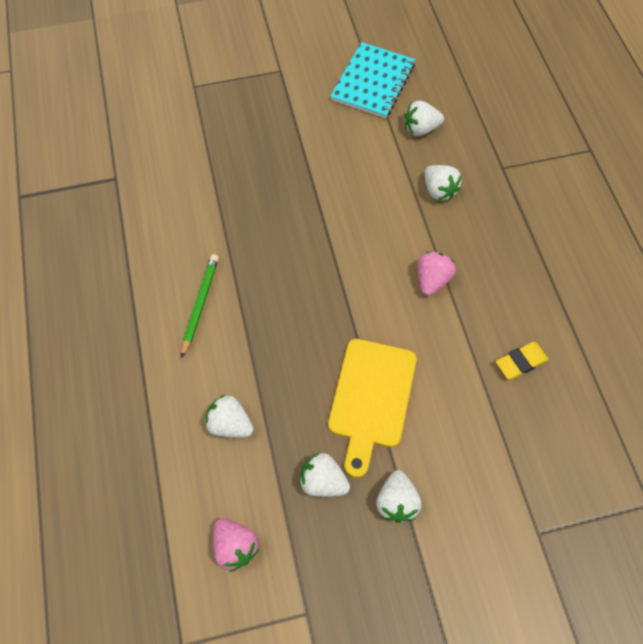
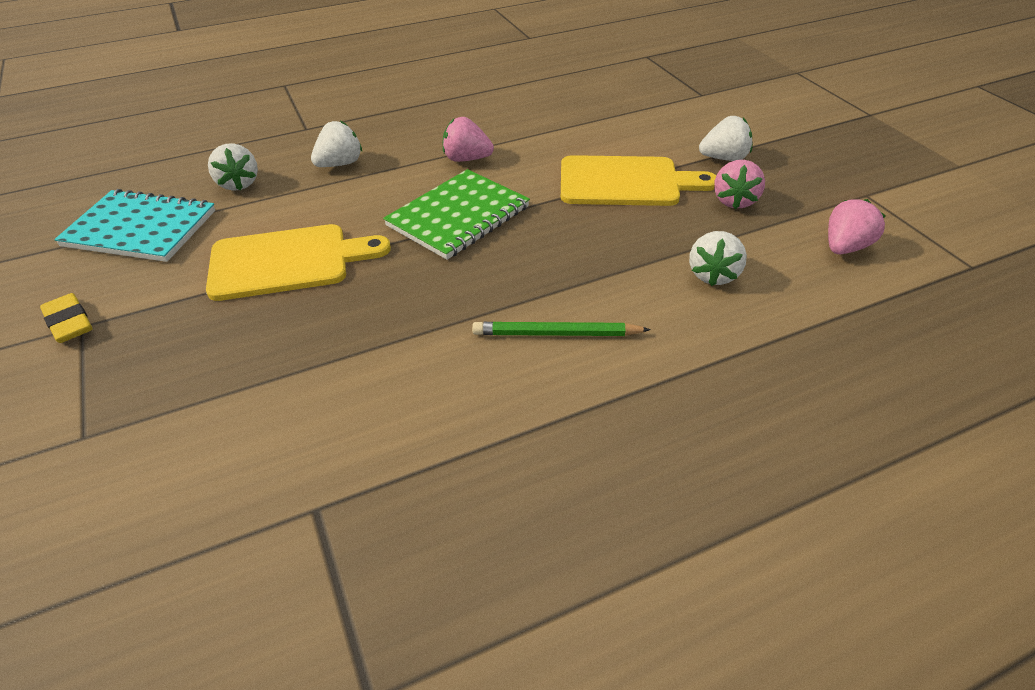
camera: 100 degrees left, 20 degrees down
white strawberry [299,453,350,497] -> pink strawberry [714,160,765,209]
yellow eraser [496,342,549,380] -> yellow eraser moved to [40,293,92,343]
none -> yellow cutting board [206,224,391,301]
none -> green notebook [383,169,530,260]

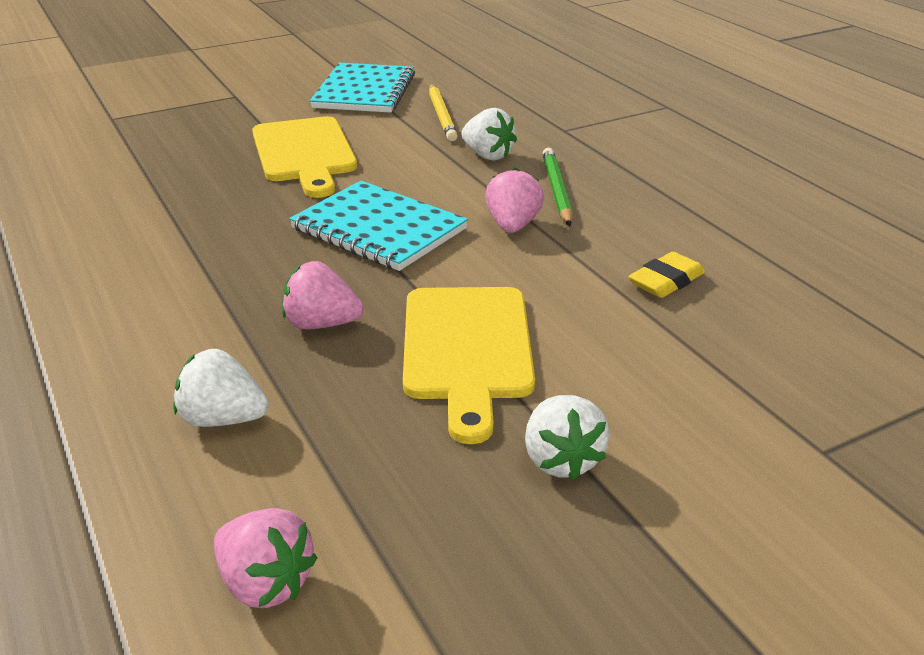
camera: 85 degrees right, 10 degrees down
yellow eraser [40,293,92,343] -> yellow eraser moved to [629,252,705,298]
white strawberry [208,143,258,191] -> yellow pencil [429,84,458,141]
green notebook [383,169,530,260] -> turquoise notebook [289,181,468,271]
green pencil [472,322,651,336] -> green pencil moved to [543,148,573,226]
pink strawberry [714,160,765,209] -> pink strawberry moved to [282,261,364,329]

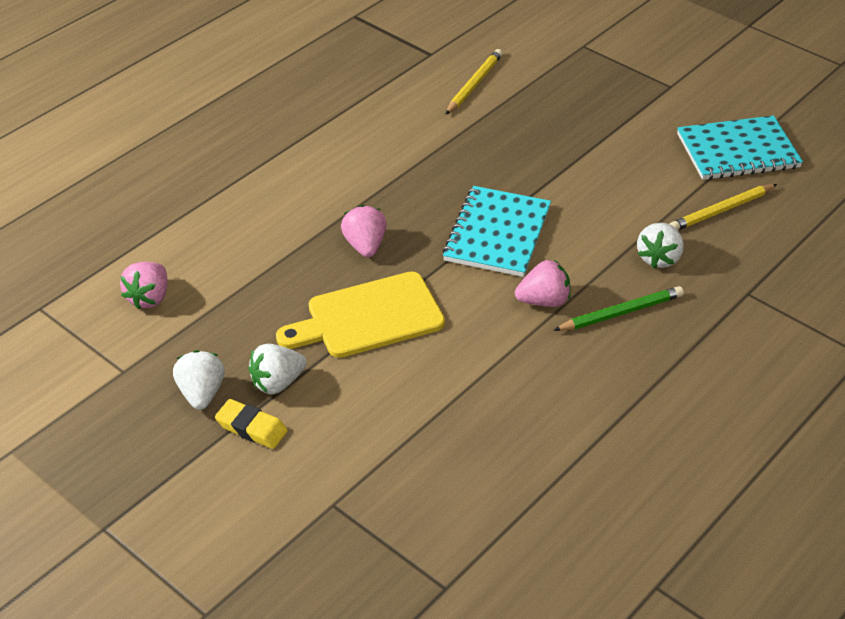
camera: 70 degrees right, 10 degrees up
white strawberry [174,349,269,427] -> white strawberry moved to [173,350,225,410]
yellow cutting board [252,116,357,198] -> none
yellow eraser [629,252,705,298] -> yellow eraser moved to [215,399,288,449]
none -> yellow pencil [445,49,503,115]

